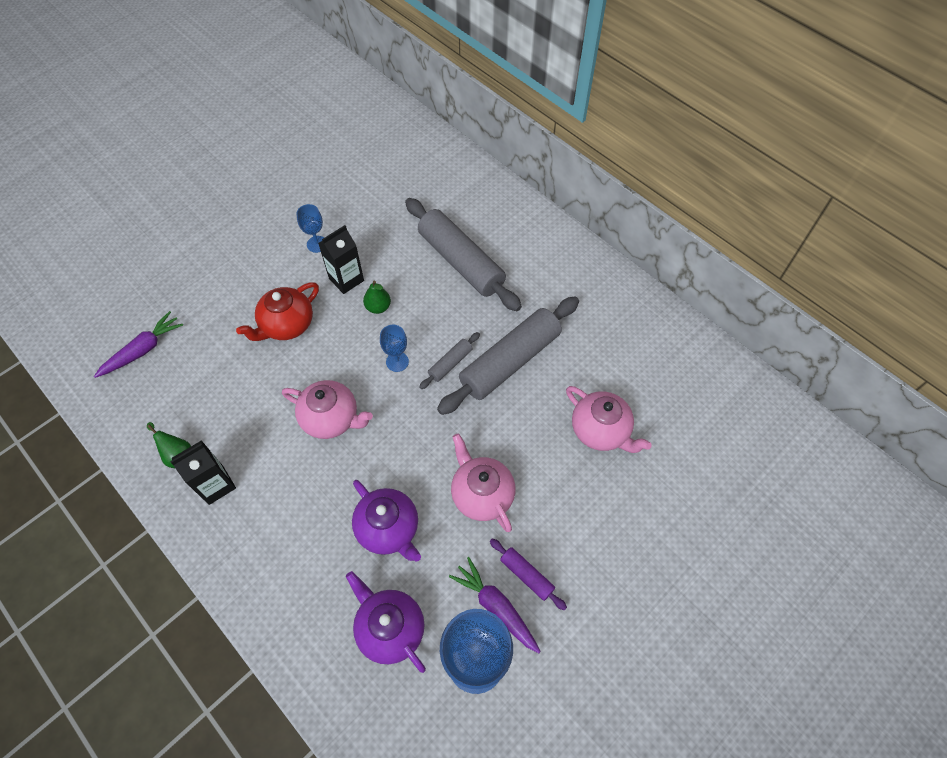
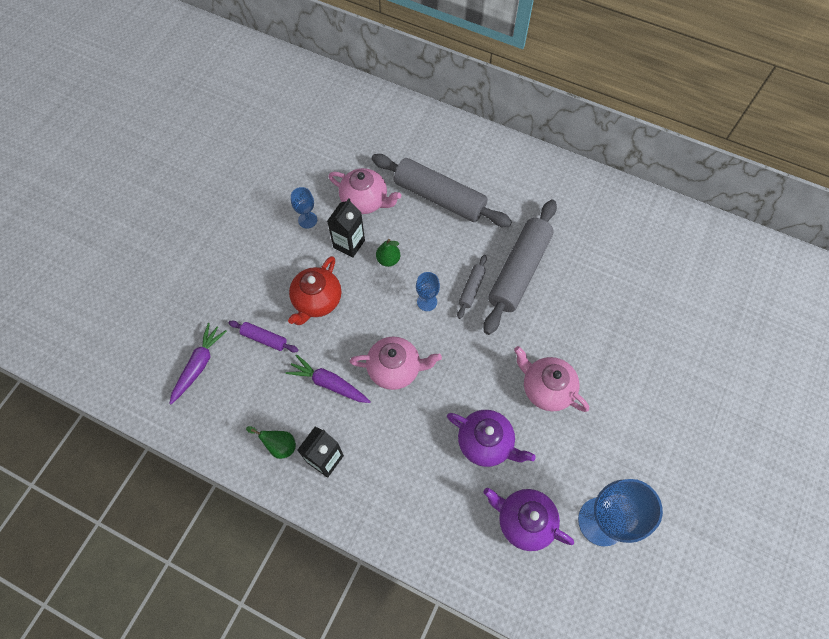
camera: 20 degrees left, 5 degrees up
purple carrot [449,557,541,653] -> purple carrot moved to [286,354,371,403]
purple rolling pin [490,538,567,610] -> purple rolling pin moved to [228,321,298,352]
pink teapot [566,386,652,453] -> pink teapot moved to [328,168,401,214]

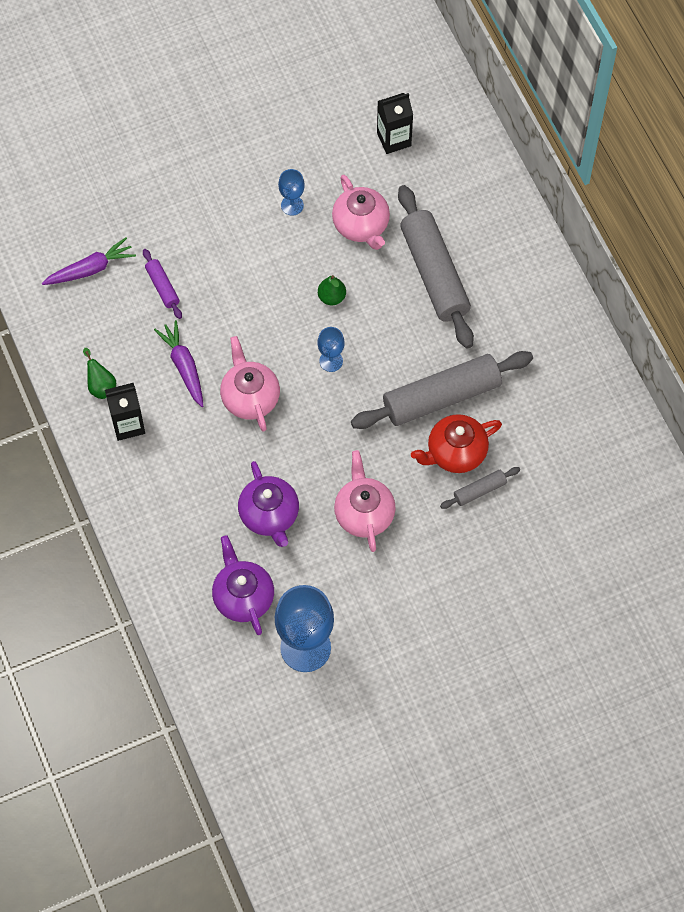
camera: 40 degrees right, 0 degrees up
red teapot [288,256,341,325] -> red teapot moved to [411,414,502,473]
black carton [327,198,365,258] -> black carton moved to [377,93,413,154]
pink teapot [350,336,442,390] -> pink teapot turned 150 degrees counterclockwise [220,336,280,432]
grey rolling pin [457,255,487,319] -> grey rolling pin moved to [440,467,520,509]

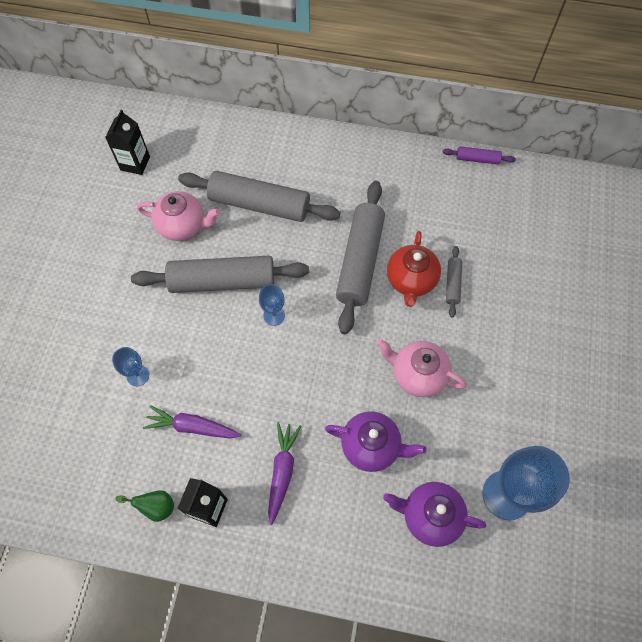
camera: 55 degrees left, 0 degrees up
purple carrot [42,237,136,285] -> purple carrot moved to [268,422,301,525]
purple rolling pin [143,249,182,319] -> purple rolling pin moved to [443,146,516,165]
pink teapot [220,336,280,432] -> none
blue goblet [278,169,305,216] -> blue goblet moved to [112,347,149,386]
green pear [318,275,346,305] -> grey rolling pin [131,256,309,293]

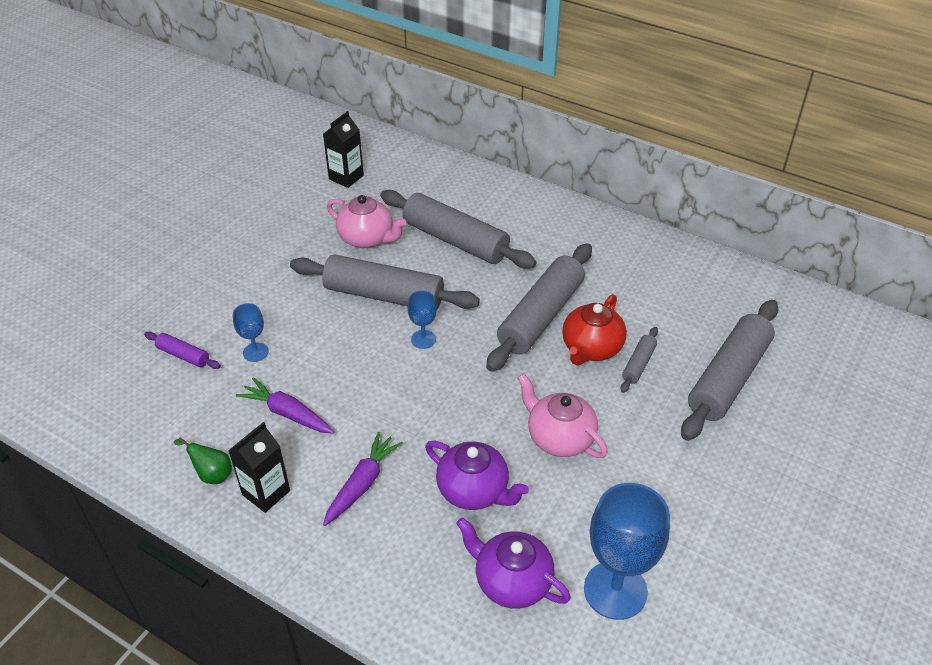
camera: 20 degrees right, 20 degrees down
purple rolling pin [443,146,516,165] -> purple rolling pin moved to [144,332,221,369]
none -> grey rolling pin [681,300,778,441]

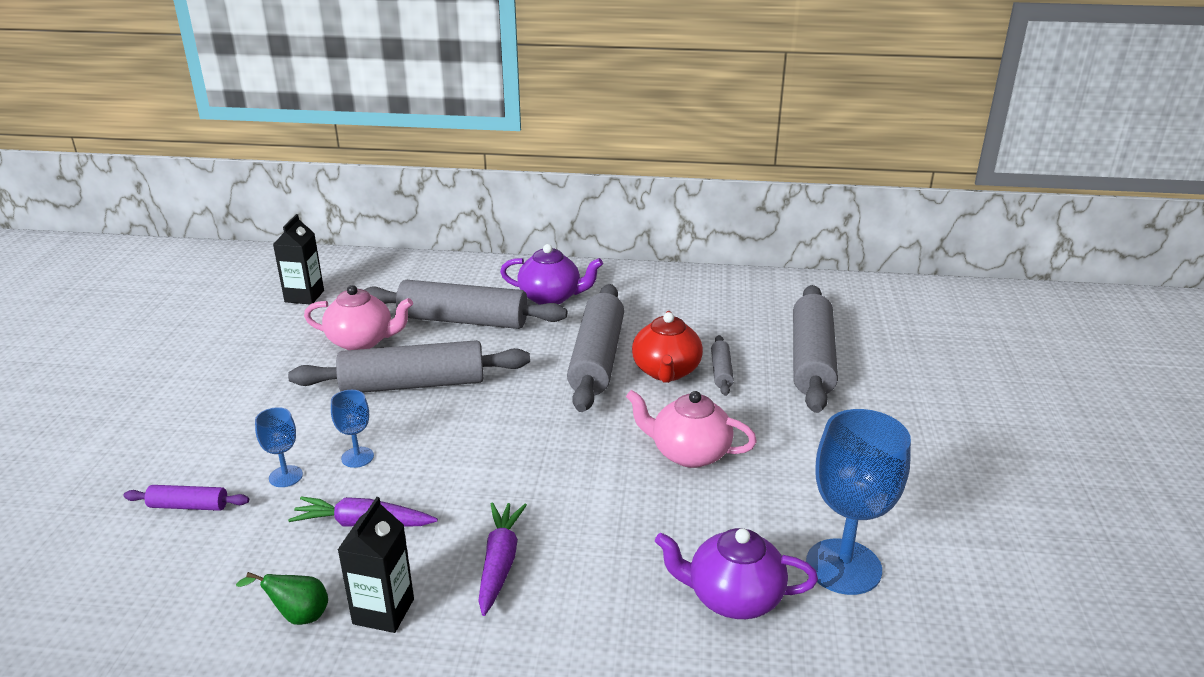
camera: 25 degrees left, 15 degrees down
blue goblet [408,291,437,349] -> blue goblet moved to [331,390,374,468]
purple teapot [425,440,529,510] -> purple teapot moved to [500,244,603,305]

